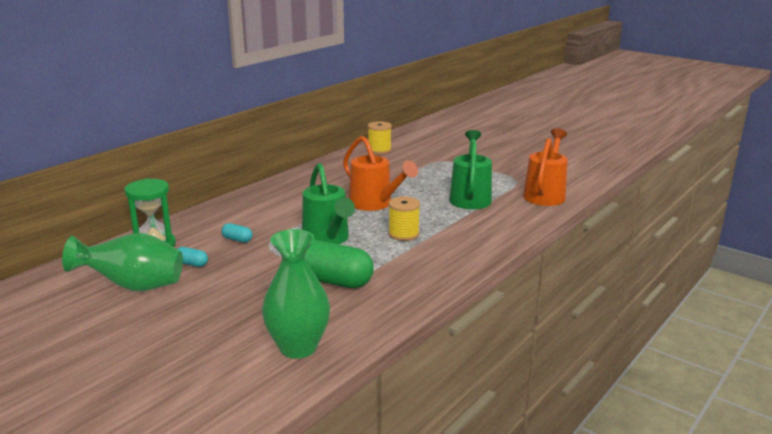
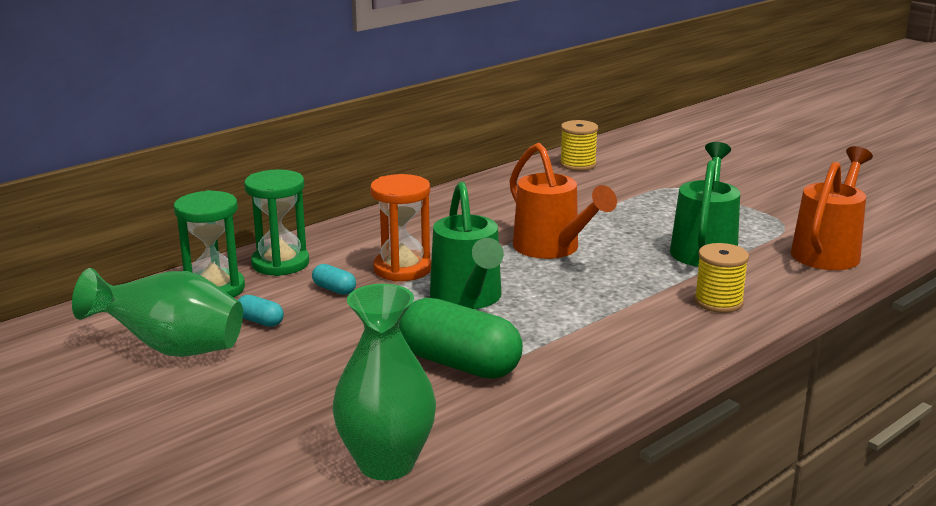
camera: 10 degrees right, 0 degrees up
yellow spool [388,197,420,241] -> yellow spool moved to [694,243,749,313]
none -> green hourglass [244,169,309,276]
none -> orange hourglass [370,174,431,282]

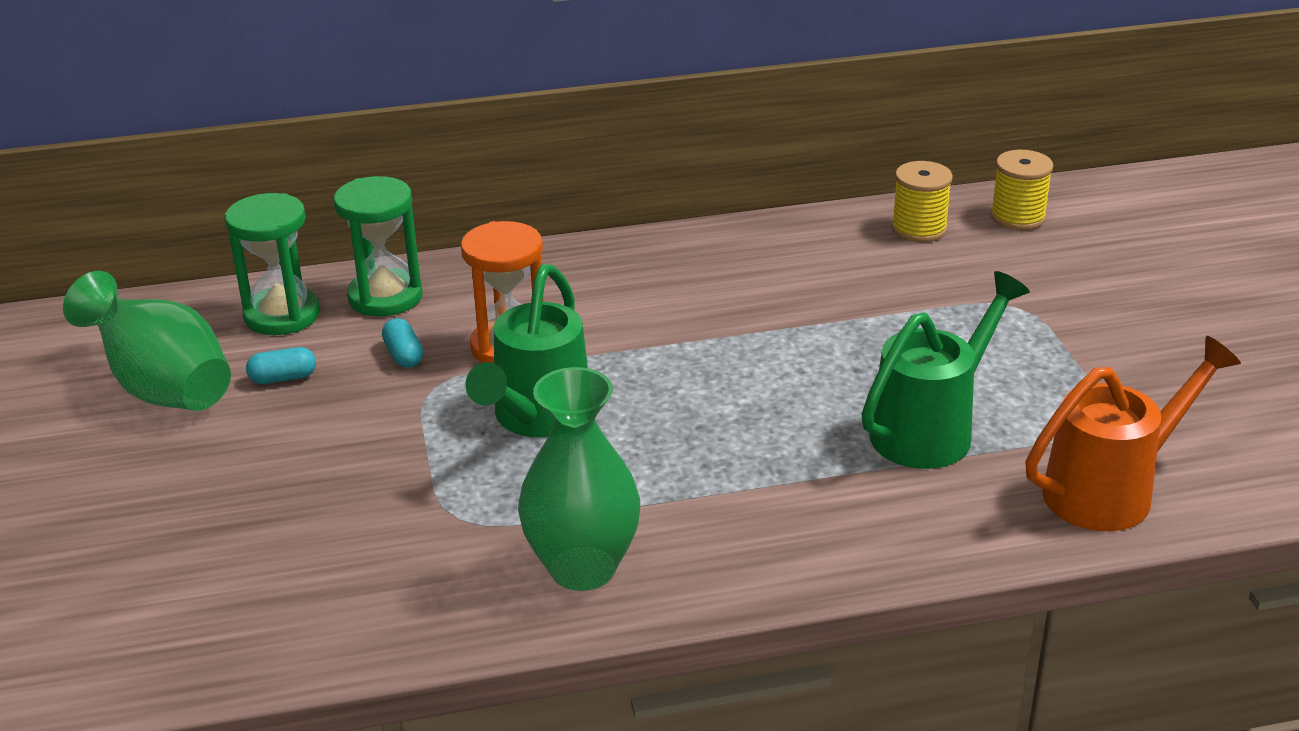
camera: 30 degrees right, 10 degrees up
turquoise capsule [238,295,284,327] -> turquoise capsule turned 75 degrees counterclockwise [246,347,316,384]
green vase [332,284,436,481] -> green vase moved to [518,367,640,591]
green capsule [399,298,523,379] -> none
orange watering can [509,143,617,259] -> none
yellow spool [694,243,749,313] -> yellow spool moved to [990,150,1053,230]

